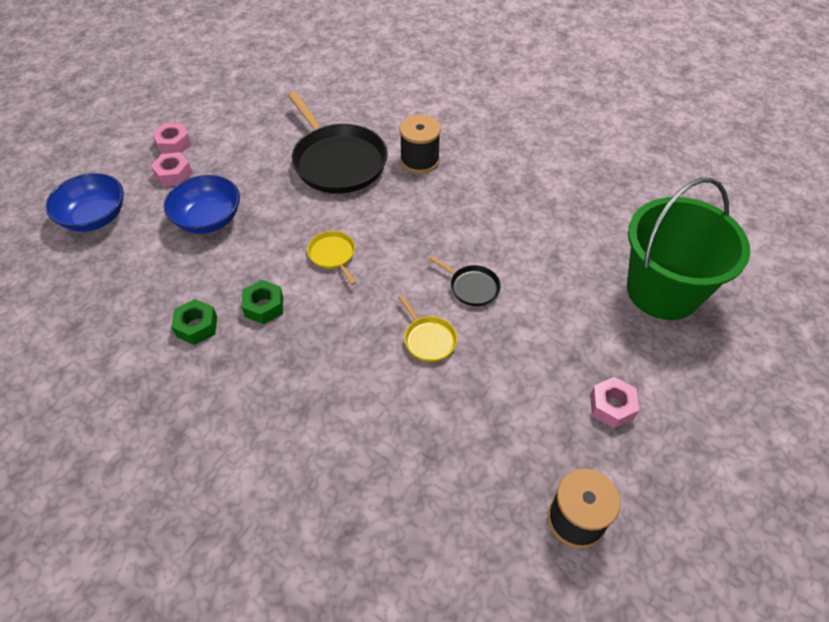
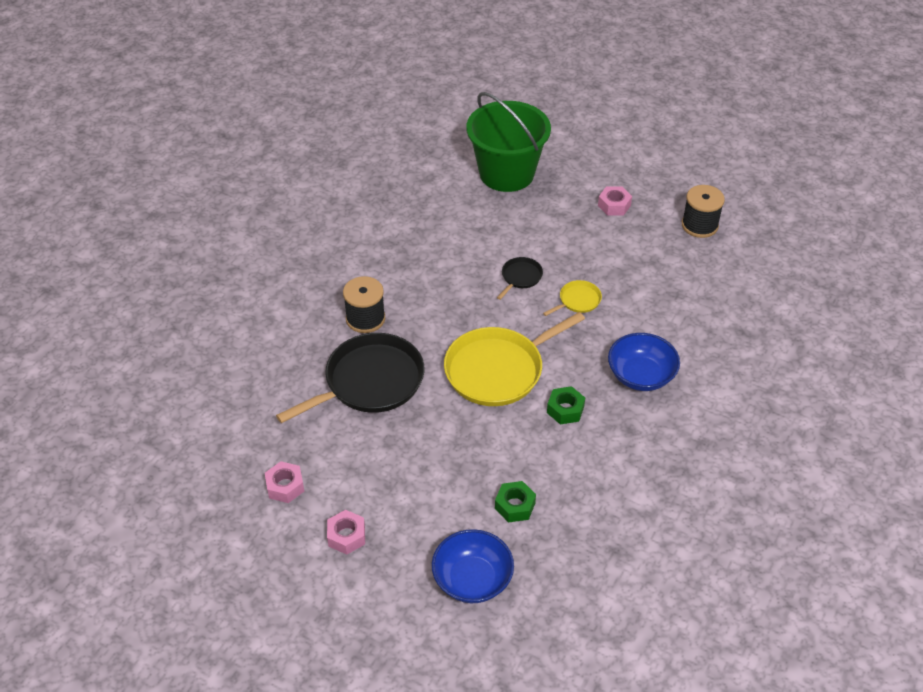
camera: 95 degrees left, 5 degrees down
pink nut [151,152,193,187] -> pink nut moved to [265,461,304,503]
blue bowl [164,175,240,234] -> blue bowl moved to [608,333,680,391]
green nut [171,299,217,345] -> green nut moved to [495,481,536,523]
yellow pan [307,231,356,285] -> yellow pan [444,312,585,406], size x2.21

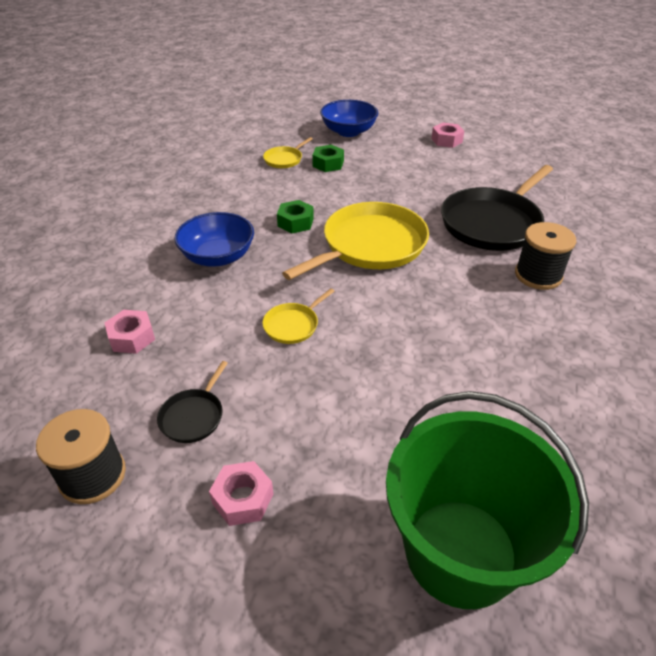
camera: 170 degrees right, 5 degrees down
pink nut [265,461,304,503] -> pink nut moved to [105,310,155,354]
black pan [497,257,543,300] -> black pan moved to [157,361,228,443]
none -> yellow pan [263,137,313,168]

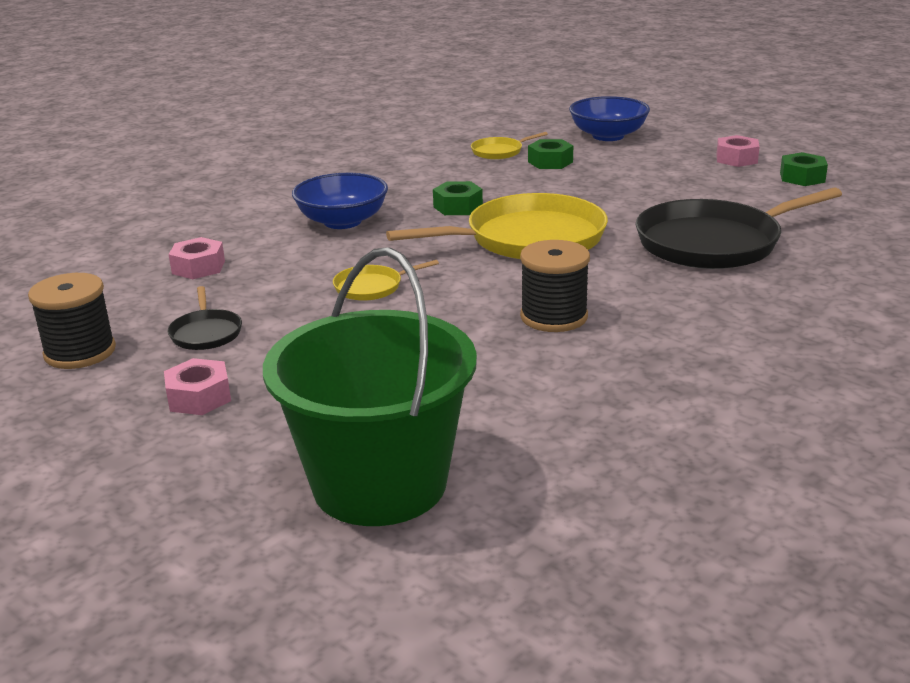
camera: 25 degrees right, 15 degrees down
black pan [157,361,228,443] -> black pan turned 60 degrees counterclockwise [168,286,242,350]
black spool [515,222,576,290] -> black spool moved to [520,240,590,332]
none -> green nut [780,152,828,186]

